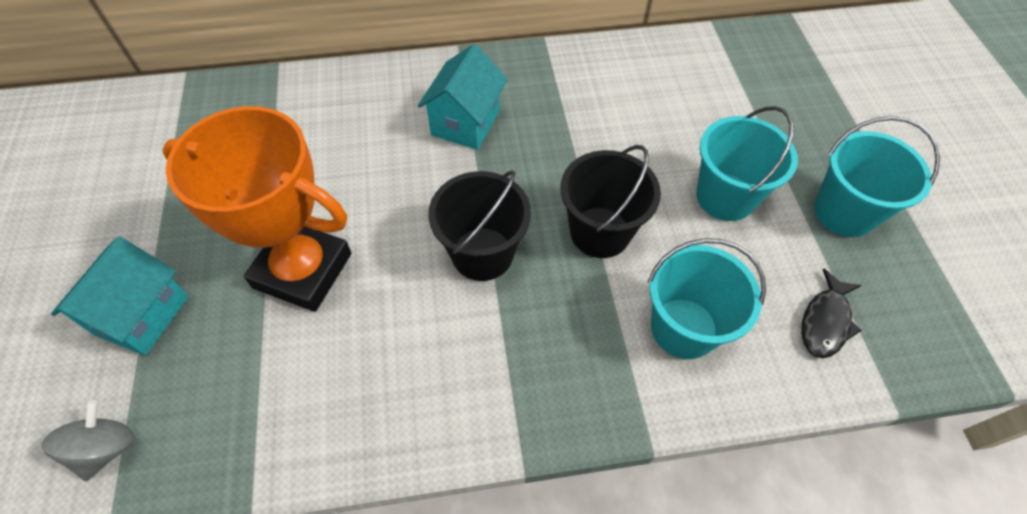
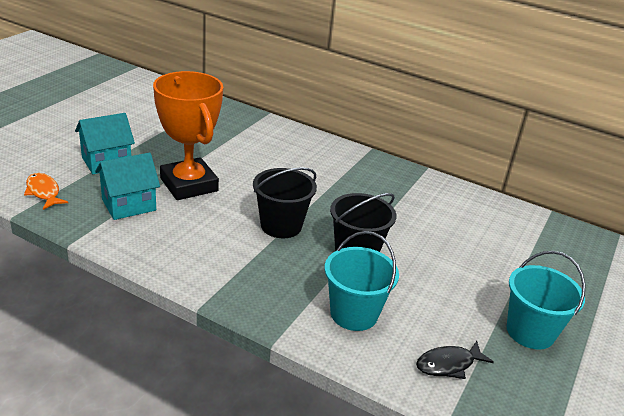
camera: 35 degrees right, 25 degrees down
grey spinning top [42,400,134,481] -> orange fish [24,173,68,210]
turquoise house [418,44,508,150] -> turquoise house moved to [95,153,160,220]
turquoise bucket [696,106,798,221] -> none

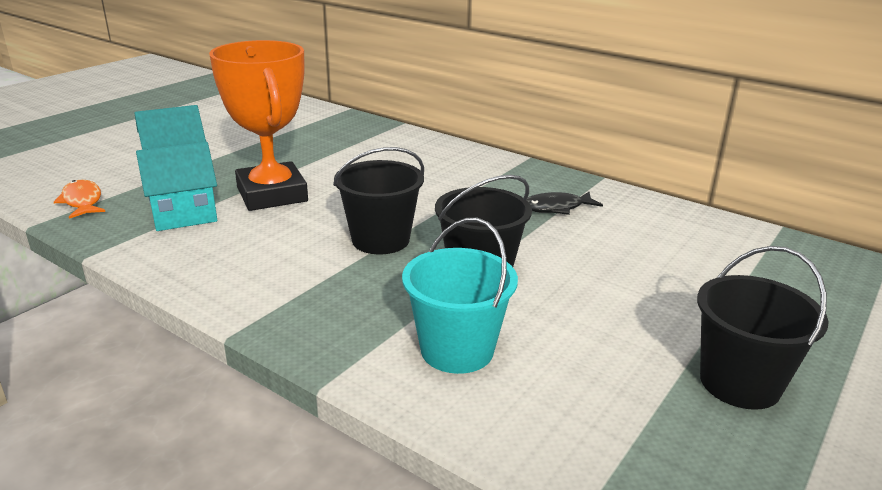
camera: 10 degrees right, 5 degrees down
black fish [416,341,494,379] -> black fish moved to [527,192,603,215]
turquoise bucket [507,251,586,350] -> black bucket [697,246,829,410]

